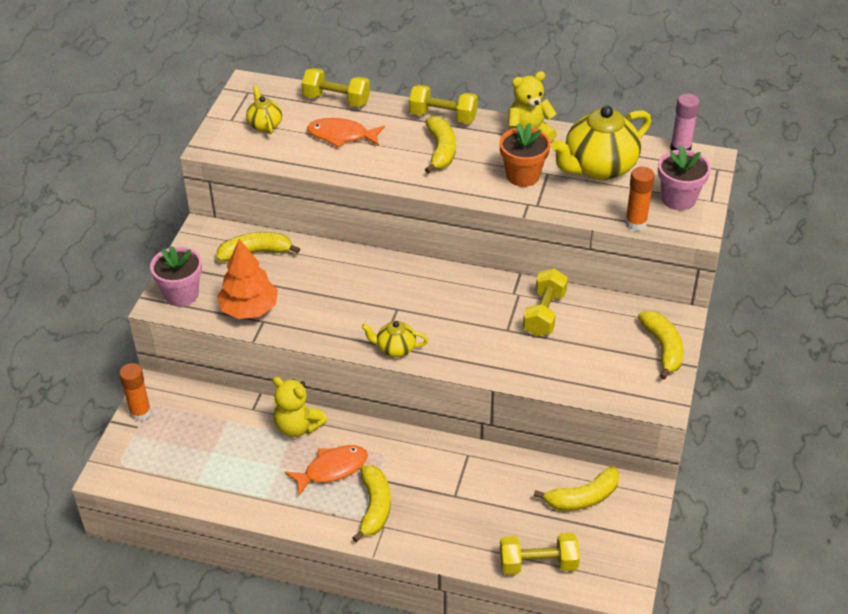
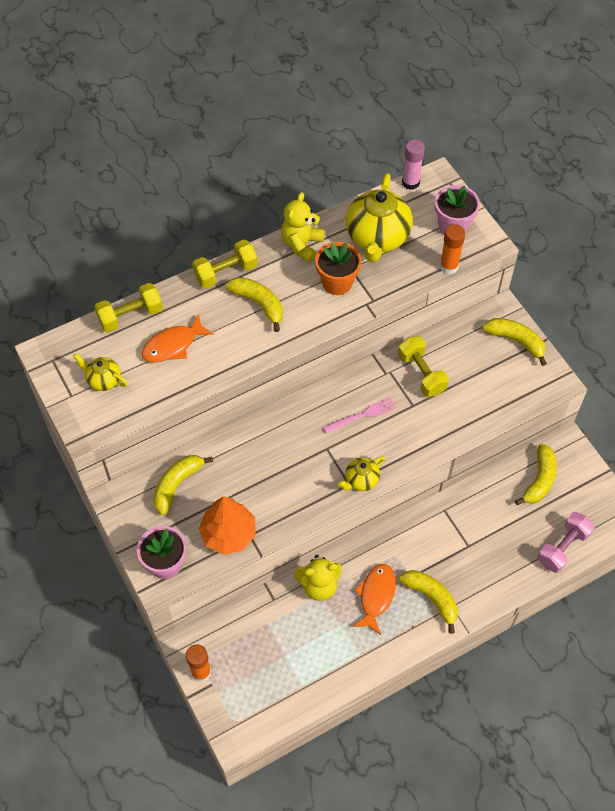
camera: 45 degrees left, 15 degrees up
yellow dumbbell [500,532,580,575] -> pink dumbbell [538,512,595,573]
none -> pink fork [323,398,396,433]

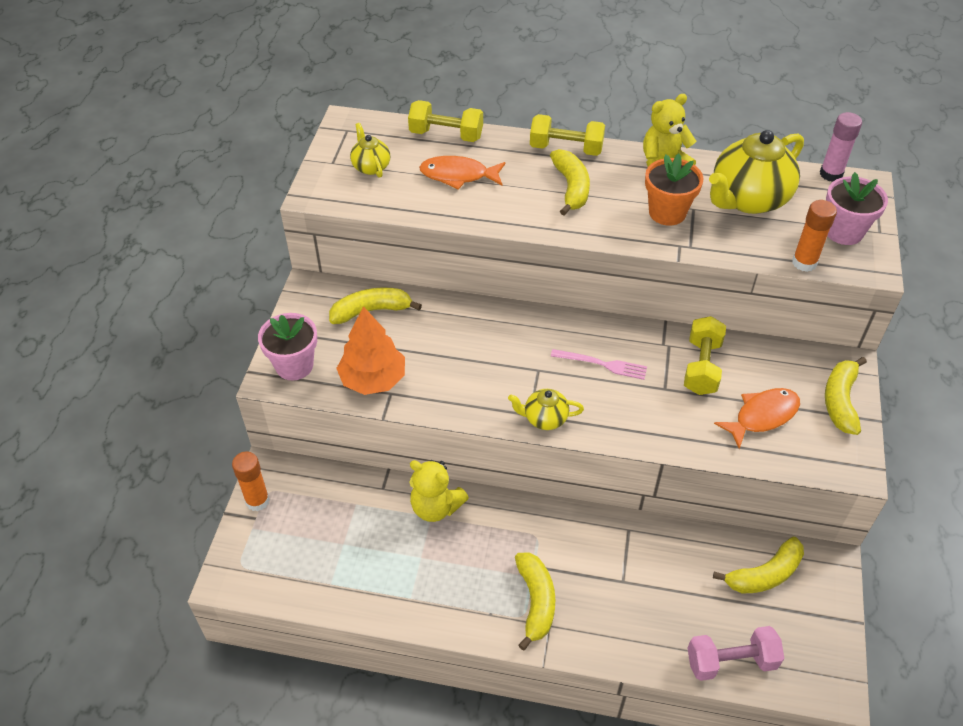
camera: 40 degrees right, 10 degrees down
orange fish [353,564,396,635] -> orange fish moved to [714,388,800,449]
yellow banana [482,318,547,366] -> yellow banana turned 150 degrees counterclockwise [825,357,867,435]

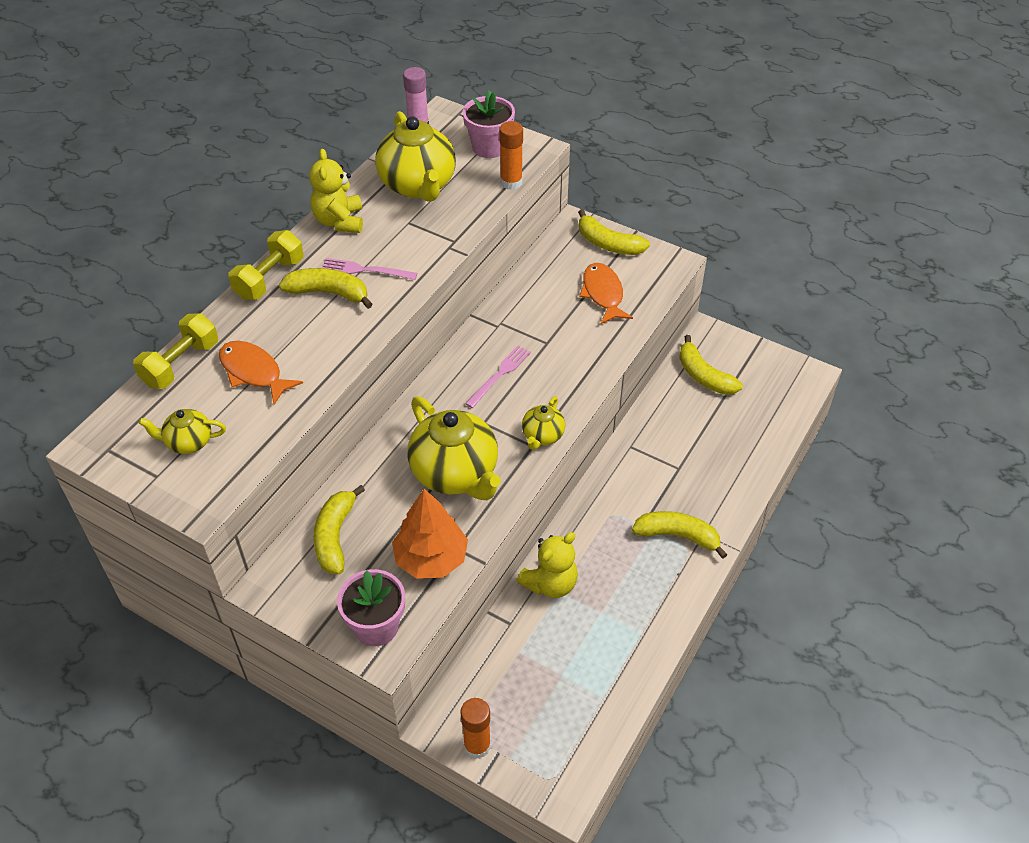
camera: 70 degrees left, 0 degrees up
orange fish [419,156,505,190] -> orange fish turned 105 degrees clockwise [219,341,303,405]
orange flower pot [645,154,704,226] -> none
yellow dumbbell [684,316,726,395] -> none
pink dumbbell [688,626,785,681] -> none
yellow banana [713,537,804,593] -> yellow banana turned 150 degrees clockwise [679,335,743,395]
none -> pink fork [322,258,417,280]
none -> yellow teapot [407,396,501,500]

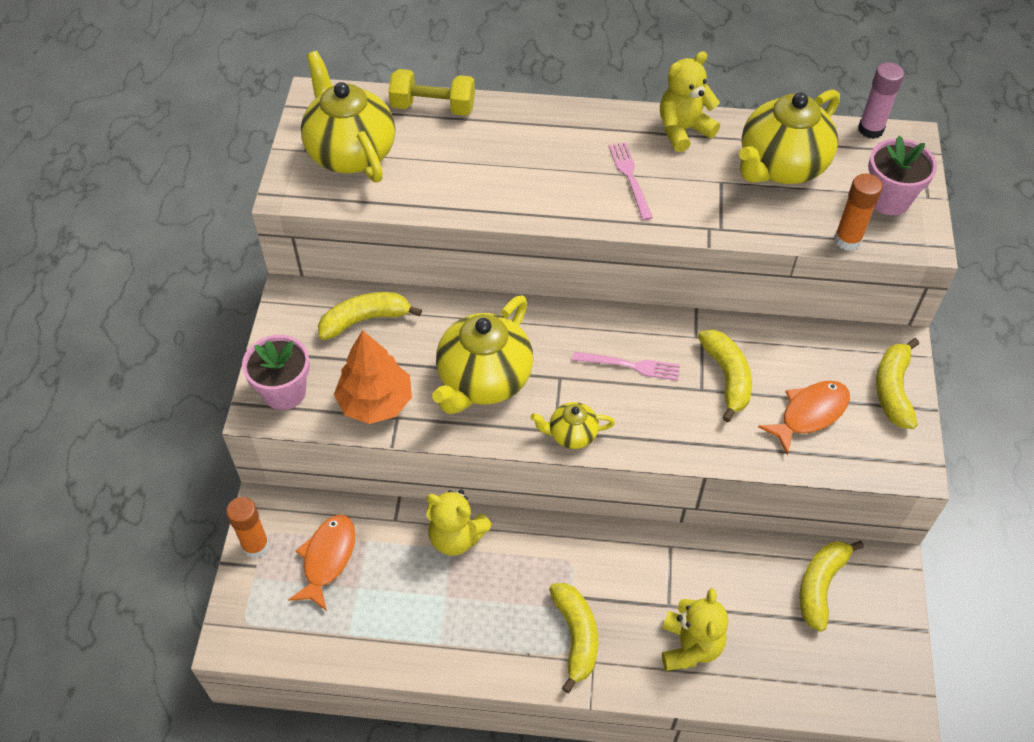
camera: 65 degrees right, 5 degrees up
yellow teapot [139,409,226,454] -> yellow teapot [301,51,395,183], size x2.01
orange fish [219,341,303,405] -> orange fish moved to [288,515,355,611]
yellow dumbbell [228,230,303,300] -> none
yellow banana [279,268,373,309] -> yellow banana moved to [698,329,752,422]
none -> yellow teddy bear [662,588,729,671]

